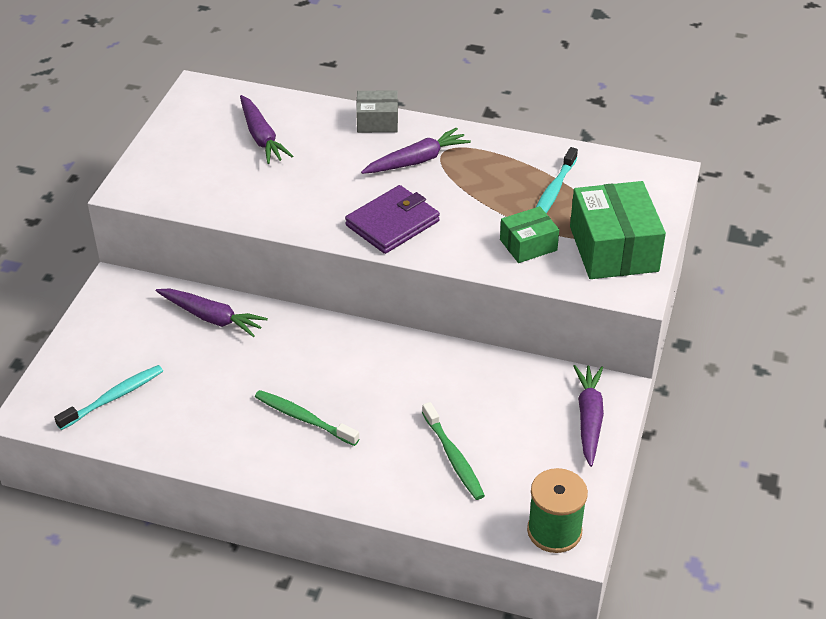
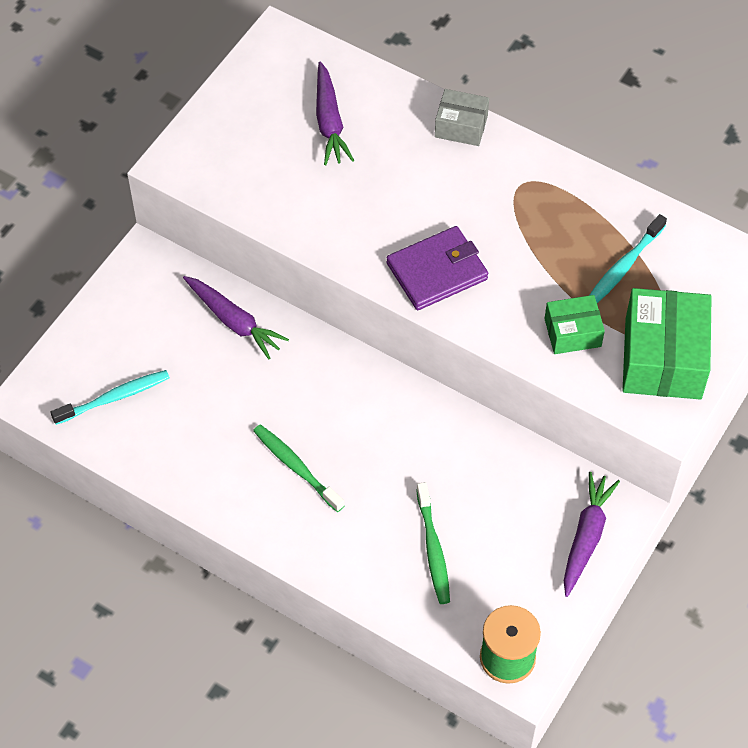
camera: 15 degrees right, 15 degrees up
purple carrot [361,127,471,174] -> none

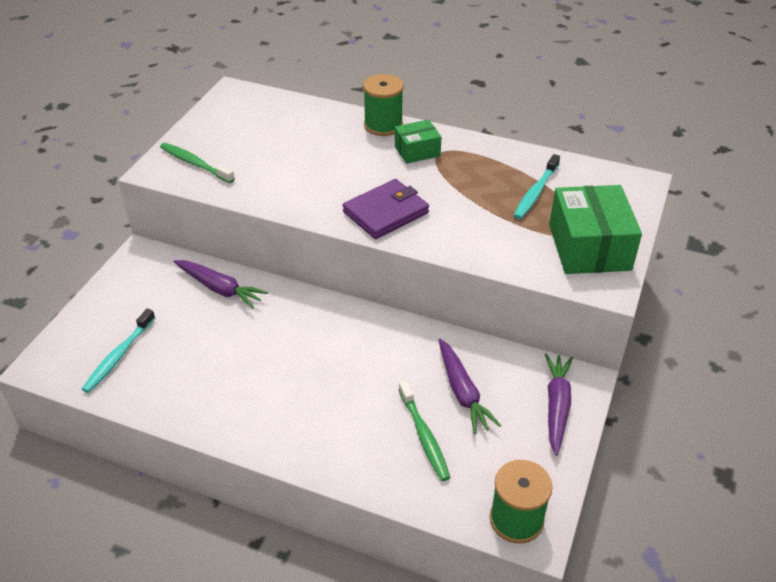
camera: 10 degrees left, 15 degrees down
turquoise toothbrush [50,370,170,425] -> turquoise toothbrush turned 150 degrees clockwise [82,309,155,393]
green toothbrush [253,425,345,512] -> green toothbrush moved to [160,143,235,183]
purple carrot [316,61,354,165] -> purple carrot moved to [439,339,501,435]
grey box [435,89,489,146] -> green spool [363,74,404,136]
green box [545,295,605,354] -> green box moved to [395,119,441,164]

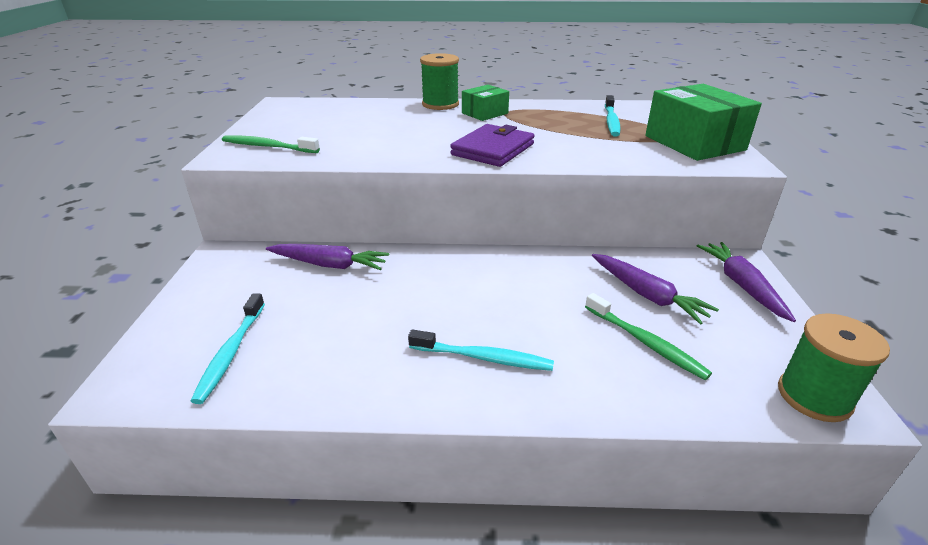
camera: 20 degrees left, 10 degrees down
none -> turquoise toothbrush [408,329,554,371]

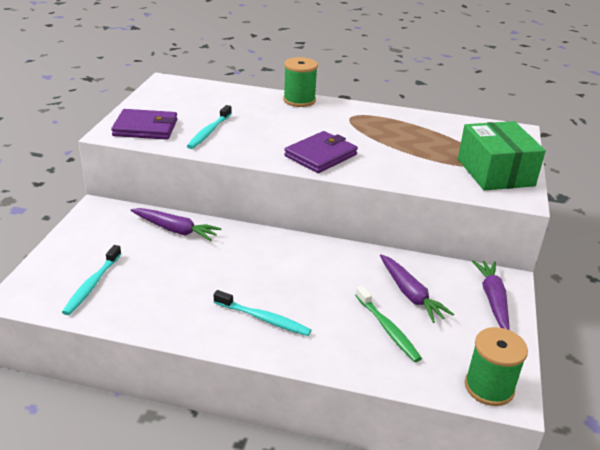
camera: 10 degrees right, 0 degrees up
green toothbrush [222,135,320,153] -> purple wallet [111,109,177,140]
green box [462,85,509,121] -> none
turquoise toothbrush [605,95,621,137] -> turquoise toothbrush moved to [187,105,232,149]

